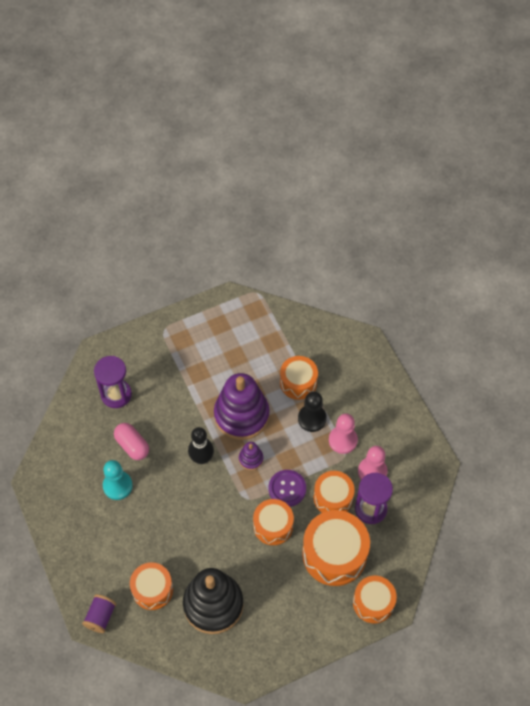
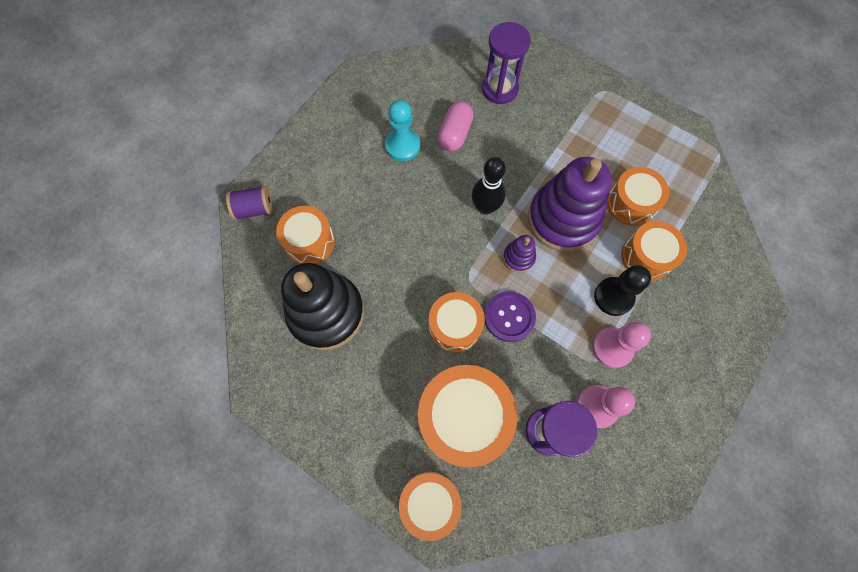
camera: 60 degrees right, 10 degrees up
orange drum [314,471,355,513] -> orange drum moved to [607,167,669,226]

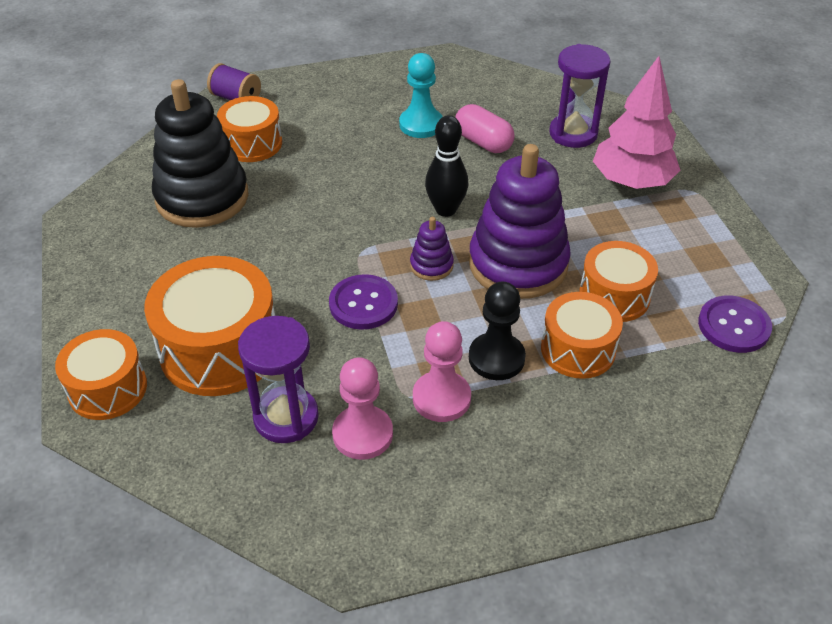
camera: 40 degrees right, 25 degrees down
orange drum [429,292,485,353] -> none
pink capsule [438,101,473,151] -> pink capsule turned 75 degrees clockwise [455,104,515,153]
none -> pink tree [593,56,680,189]
none -> purple button [698,296,772,353]

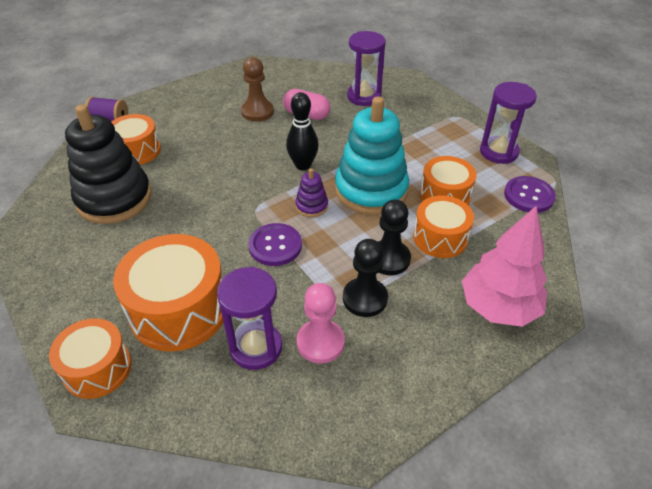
camera: 20 degrees left, 0 degrees up
turquoise pawn [399,53,442,138] -> brown pawn [241,57,274,122]
pink pawn [413,321,471,422] -> black pawn [343,239,388,317]
purple stacking toy [469,144,571,299] -> turquoise stacking toy [335,96,409,215]
pink tree [593,56,680,189] -> pink tree moved to [462,206,547,327]
none -> purple hourglass [480,82,537,164]

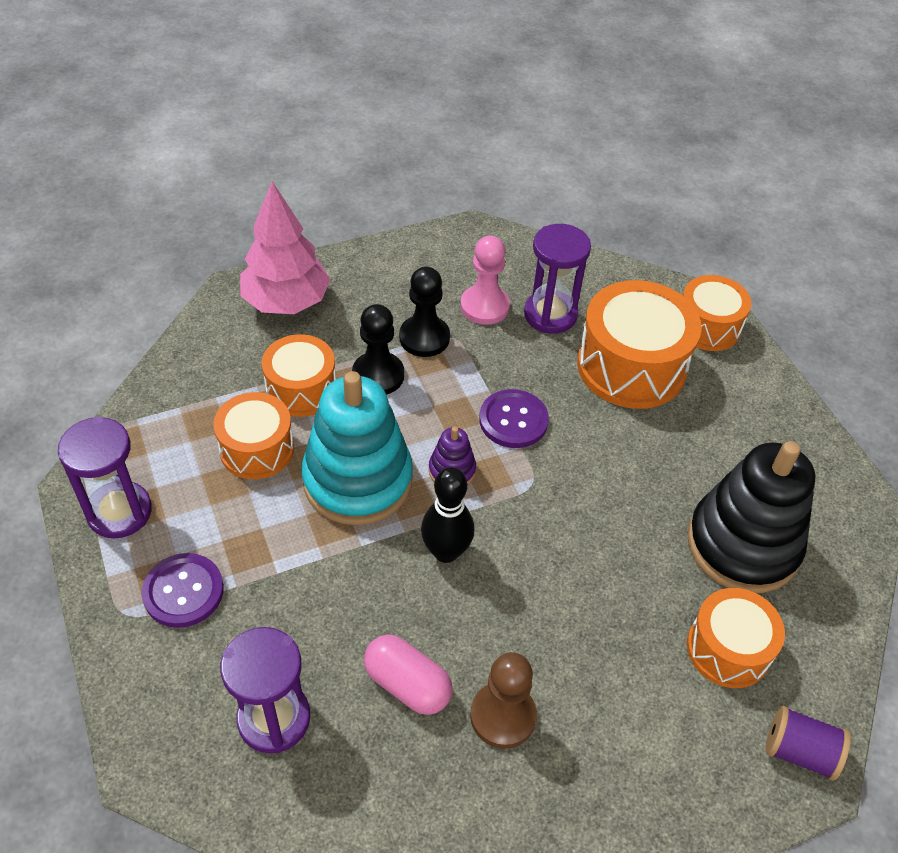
camera: 170 degrees left, 5 degrees up
purple button [504,176,556,213] -> purple button moved to [142,553,224,628]

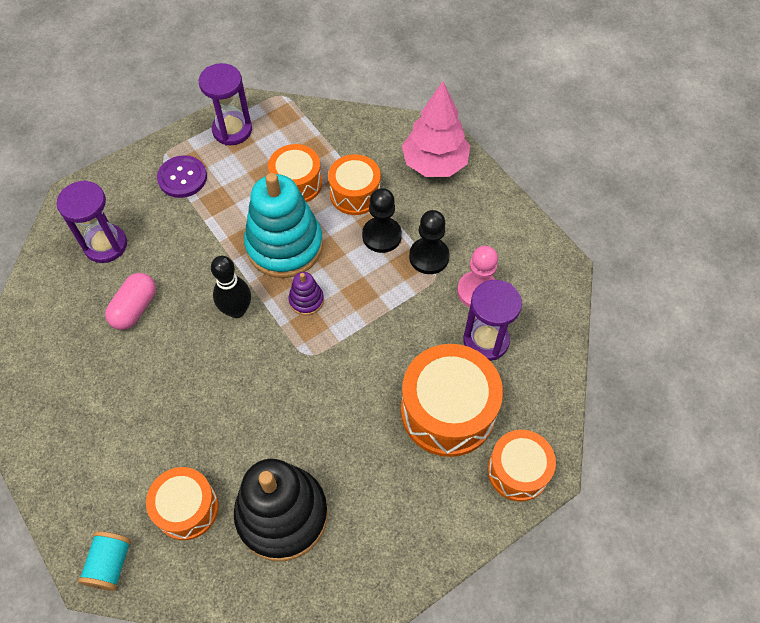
camera: 80 degrees right, 10 degrees up
brown pawn [470,652,537,749] -> none
purple button [479,389,549,448] -> none
purple spool [766,706,851,780] -> turquoise spool [78,531,131,591]

